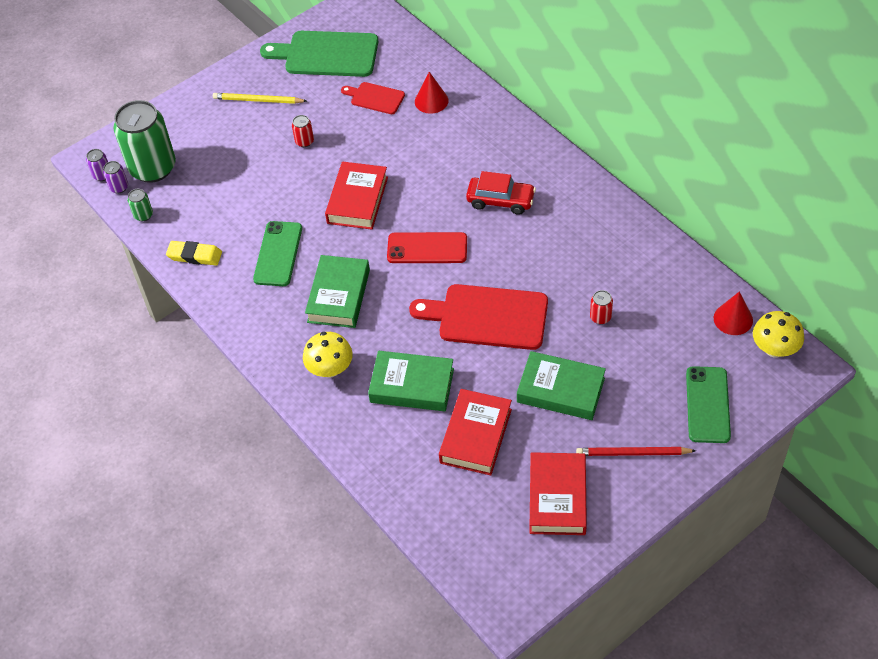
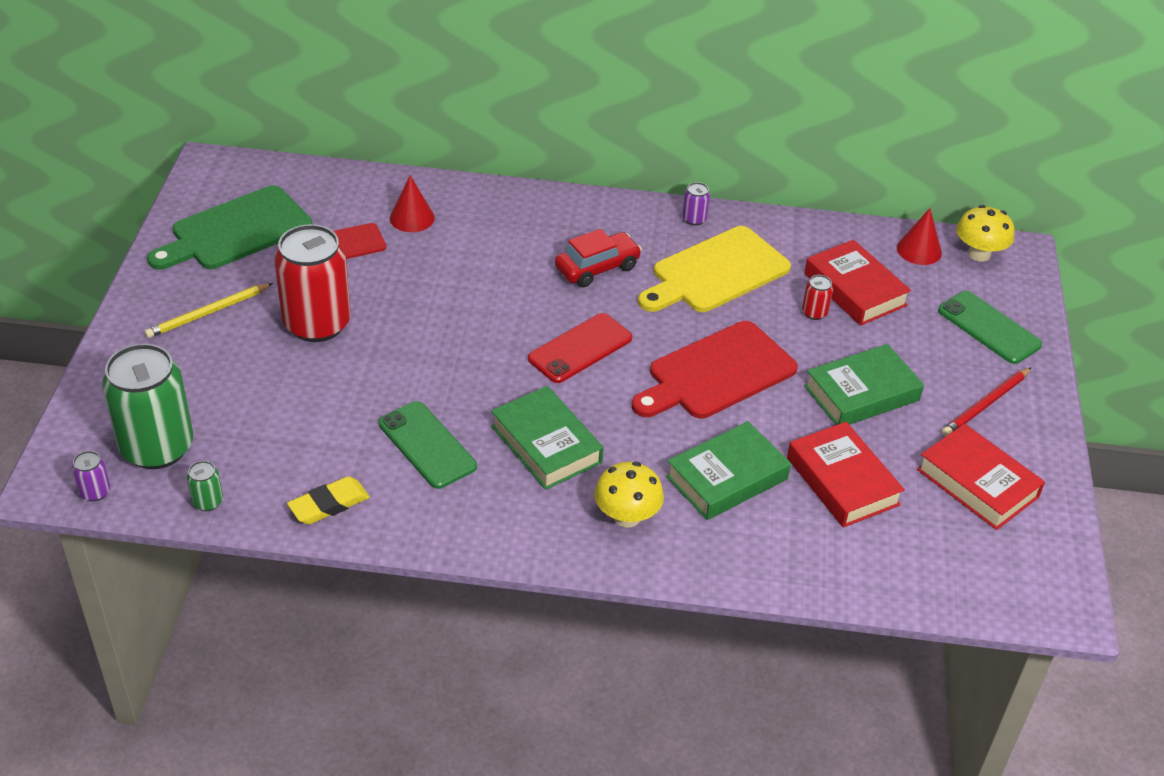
camera: 50 degrees left, 10 degrees down
purple can [103,161,128,194] -> purple can moved to [682,182,710,226]
red can [292,115,314,147] -> red can [274,224,351,342], size x2.49
red book [325,162,388,230] -> red book moved to [804,240,911,326]
none -> yellow cutting board [638,226,791,312]

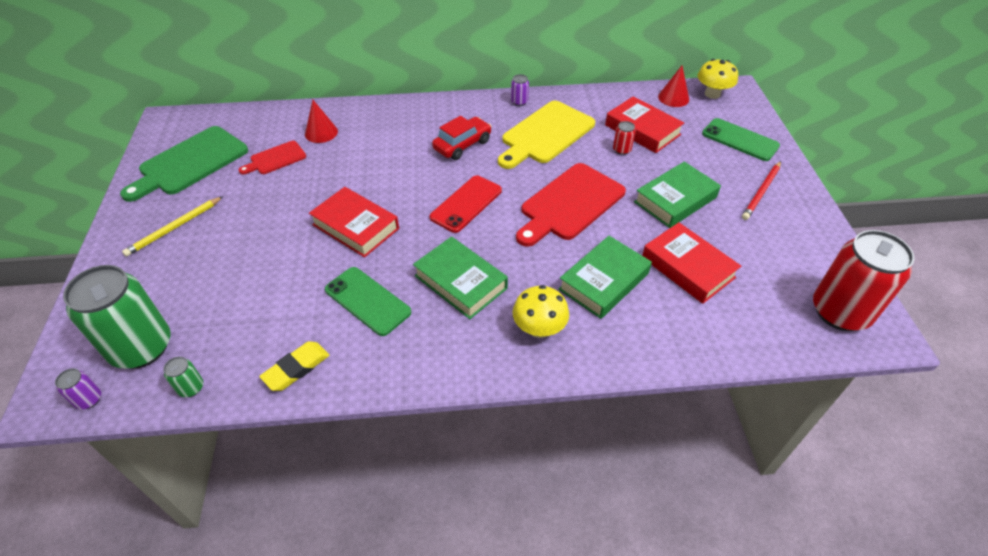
camera: 10 degrees left, 5 degrees up
red can [274,224,351,342] -> red can moved to [813,230,915,331]
red book [917,424,1045,530] -> red book moved to [309,187,399,257]

